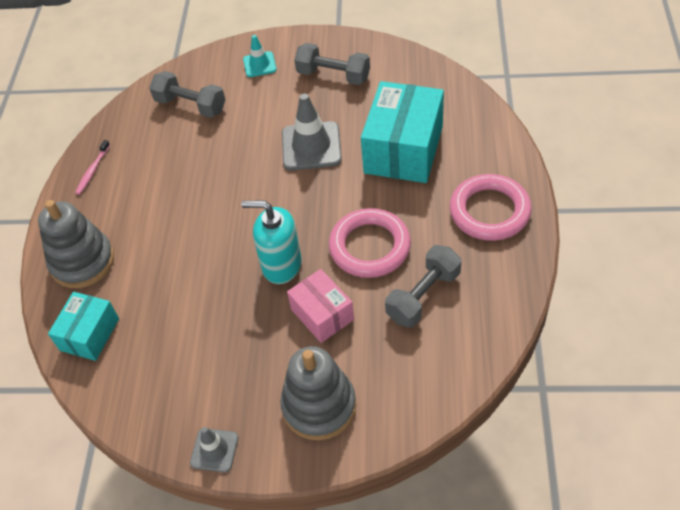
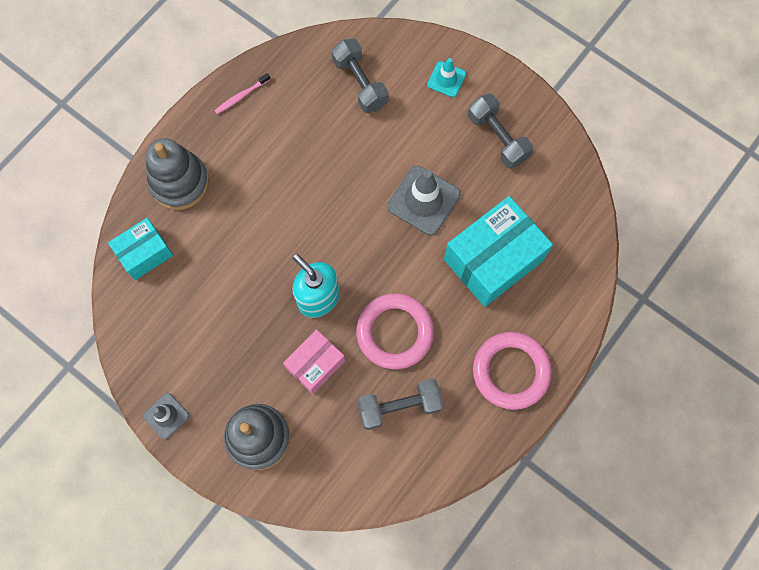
camera: 30 degrees right, 20 degrees up
pink box [287,269,354,343] -> pink box turned 45 degrees clockwise [283,329,345,394]

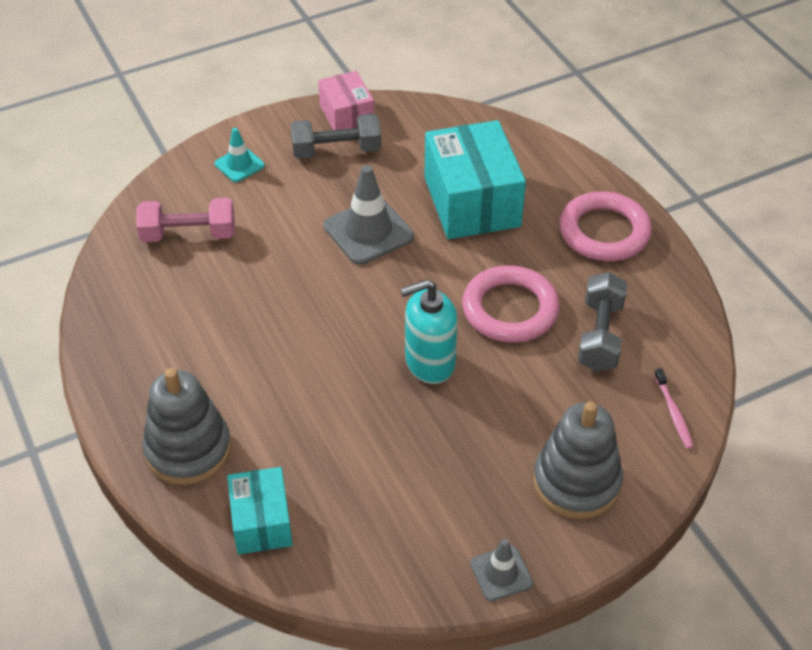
camera: 65 degrees left, 25 degrees down
pink toothbrush [214,73,271,114] -> pink toothbrush moved to [654,368,694,449]
pink box [283,329,345,394] -> pink box moved to [318,71,374,130]
grey dumbbell [331,39,389,113] -> pink dumbbell [136,198,235,242]

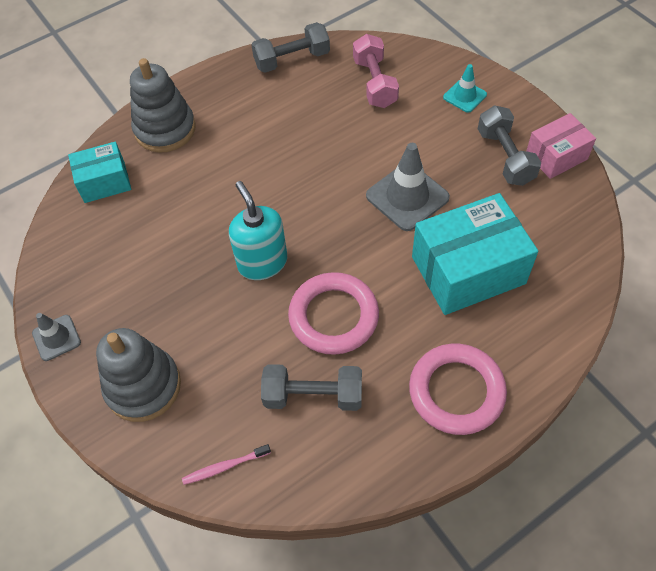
camera: 85 degrees right, 10 degrees up
none -> grey dumbbell [251,22,330,73]

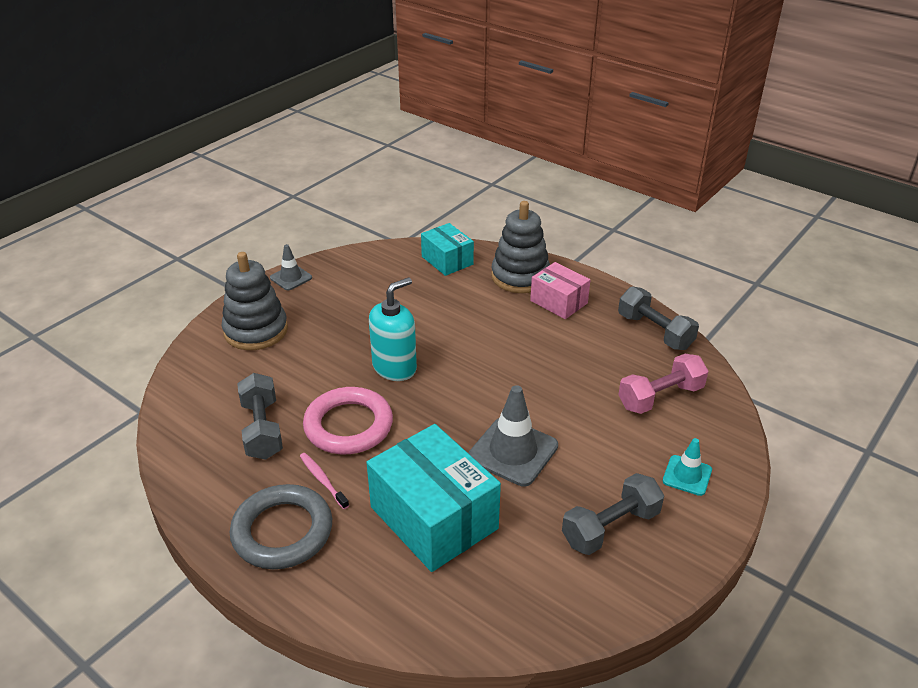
camera: 70 degrees right, 20 degrees down
pink toothbrush [182,444,271,485] -> pink toothbrush moved to [300,453,349,509]
pink ring [409,344,507,435] -> grey ring [230,484,332,569]
pink box [526,113,596,179] -> pink box moved to [530,262,590,319]

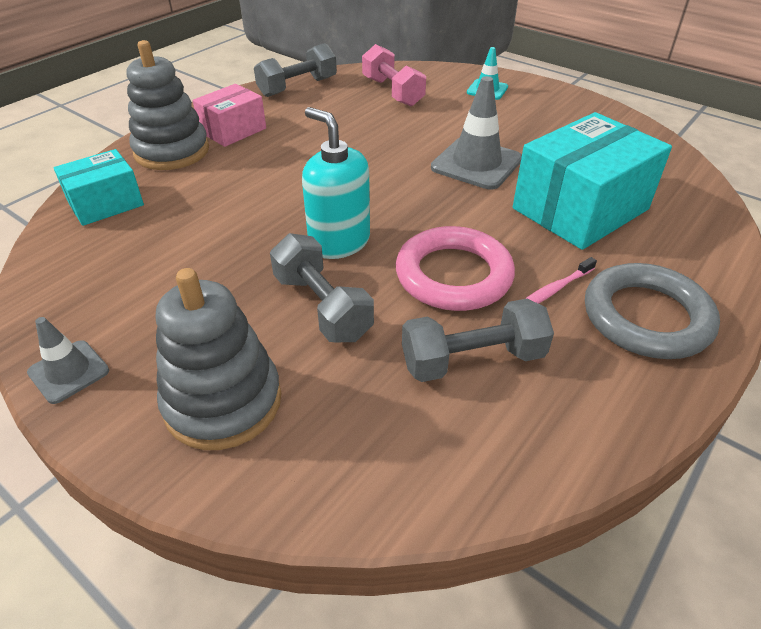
camera: 90 degrees left, 5 degrees up
grey dumbbell [562,473,664,555] -> grey dumbbell moved to [270,233,374,342]

